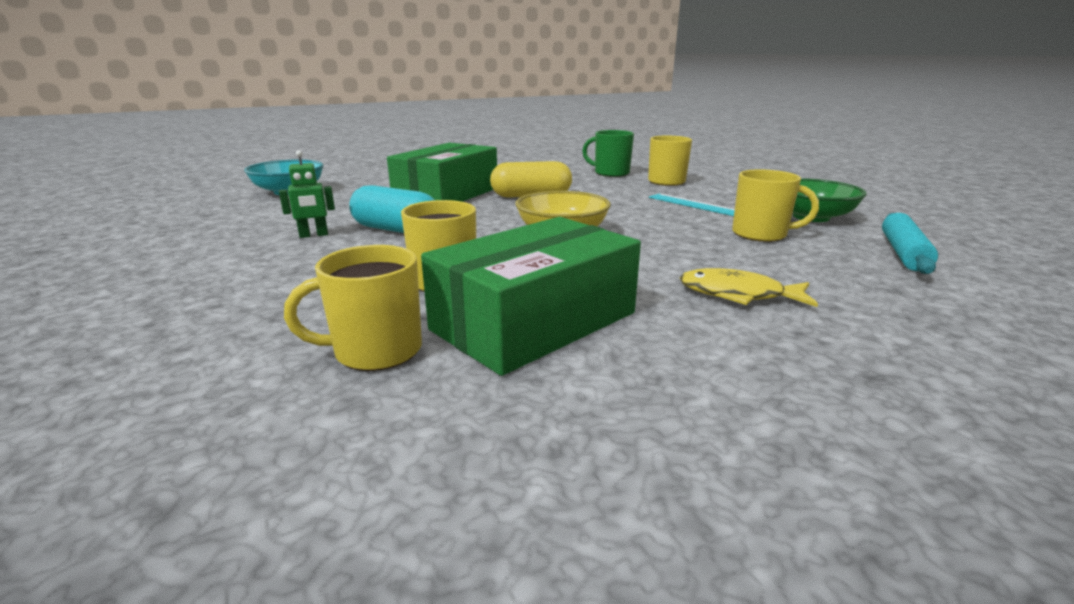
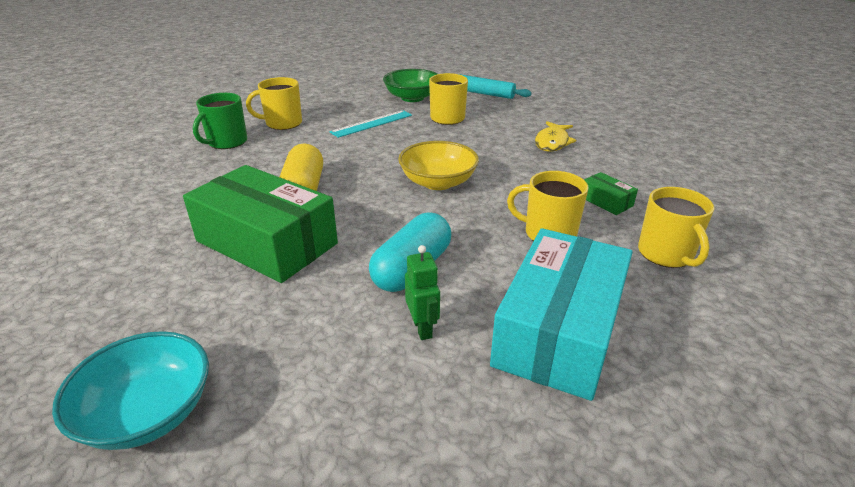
camera: 85 degrees left, 10 degrees up
green box [421,217,641,376] -> green box [584,172,638,215], size x0.41
none -> turquoise box [490,228,633,401]

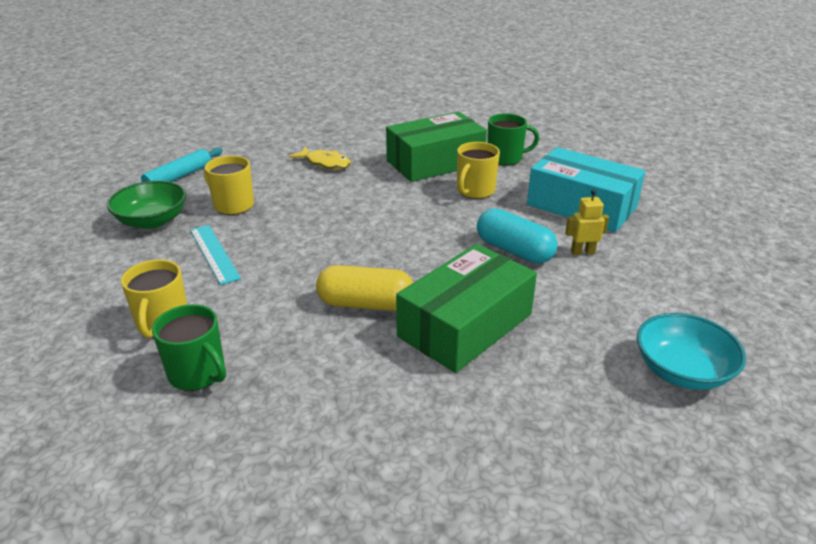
camera: 80 degrees left, 0 degrees up
yellow bowl [398,141,479,190] -> none
green robot [405,245,440,340] -> yellow robot [565,190,609,255]
green box [584,172,638,215] -> green box [386,112,487,182], size x2.43
yellow mug [638,187,714,268] -> green mug [487,113,539,166]

